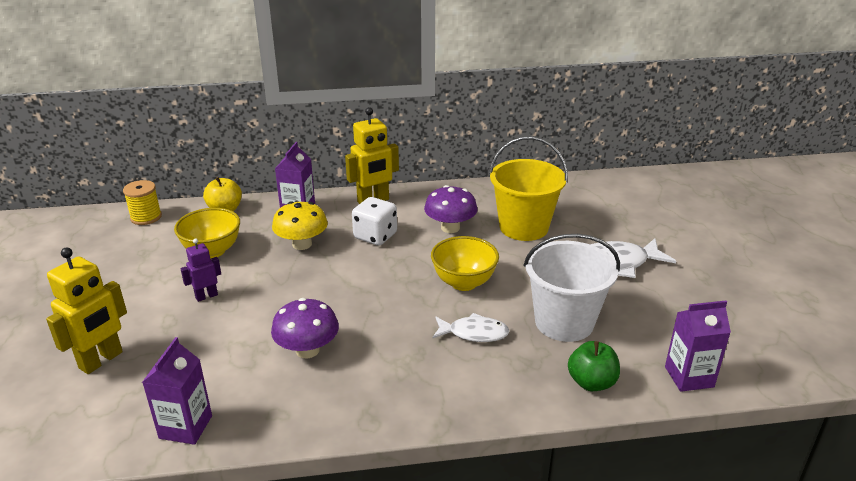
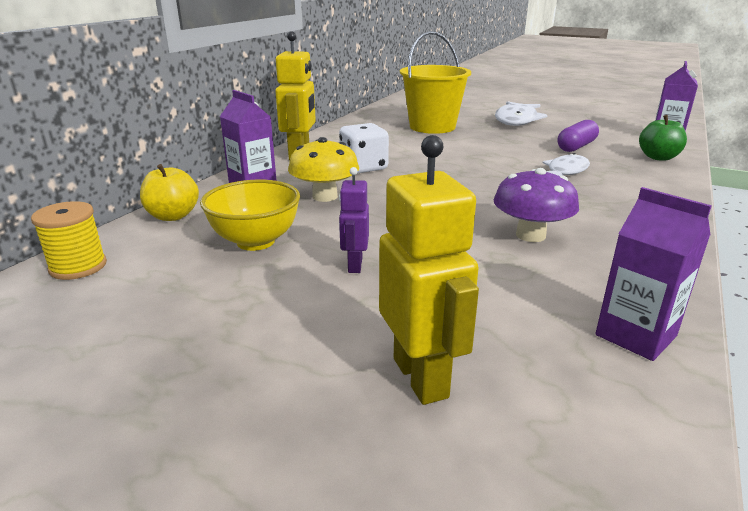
camera: 55 degrees left, 5 degrees down
purple mushroom [424,185,478,233] -> none
yellow bowl [431,236,499,291] -> none
white bucket [524,234,620,342] -> purple capsule [557,120,599,152]

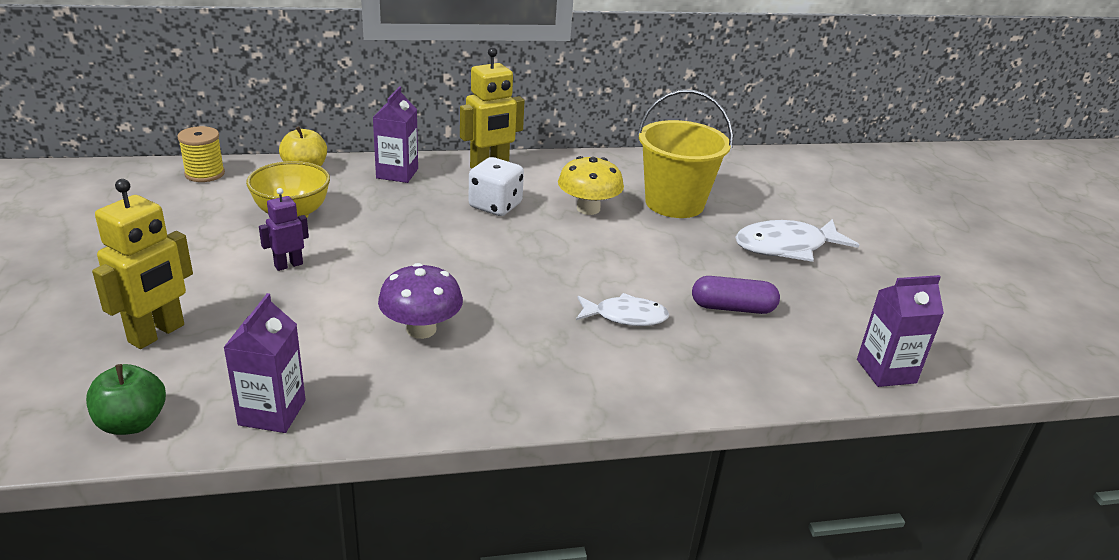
camera: 50 degrees right, 5 degrees up
yellow mushroom [288,137,359,202] -> yellow mushroom moved to [558,156,624,215]
green apple [639,115,687,161] -> green apple moved to [86,364,166,435]

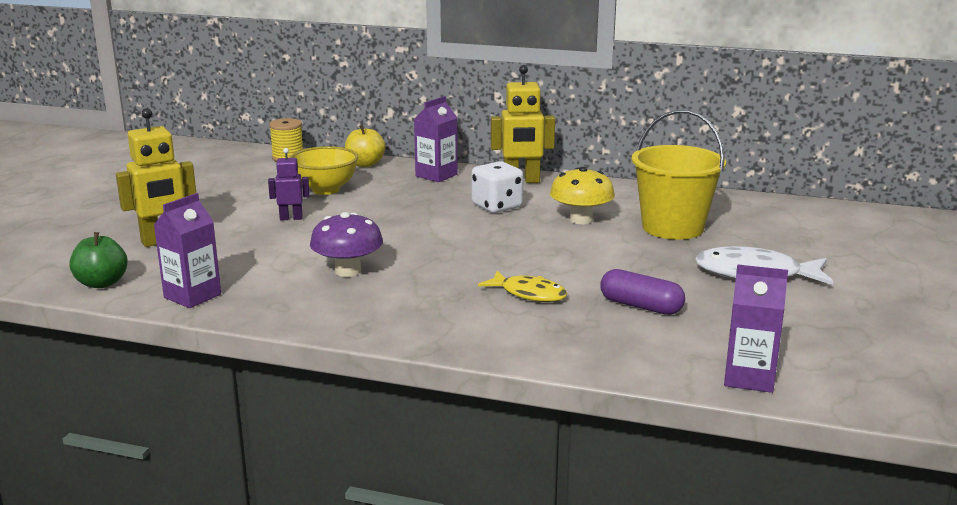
camera: 30 degrees right, 10 degrees down
white fish [576,293,669,326] -> yellow fish [478,271,568,302]

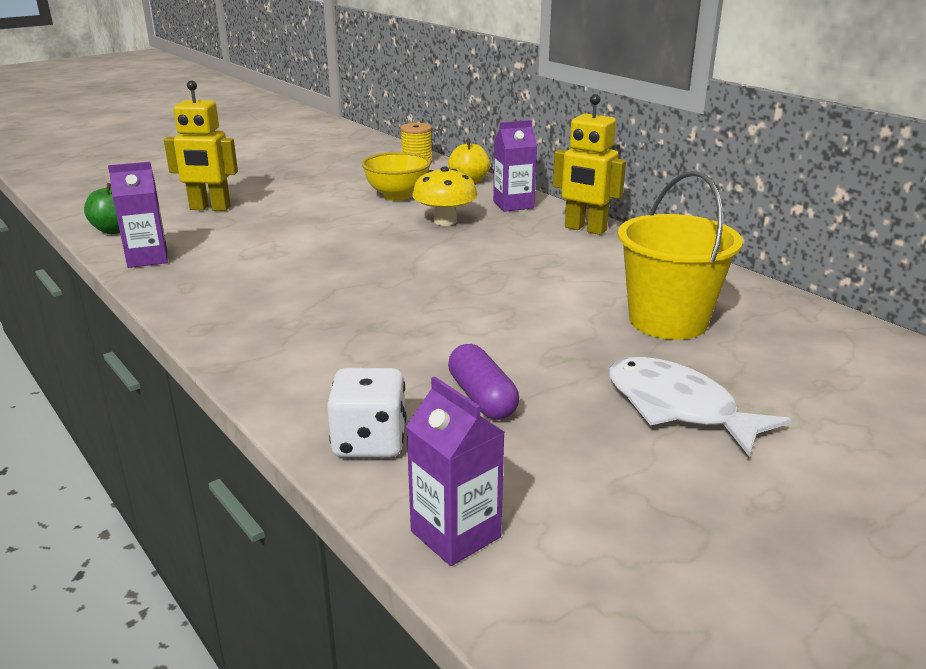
camera: 35 degrees right, 5 degrees up
purple robot [268,148,310,221] -> none
purple mushroom [310,212,383,277] -> none
white dice [471,161,523,213] -> white dice moved to [327,368,406,457]
yellow fish [478,271,568,302] -> none
yellow mushroom [550,166,615,224] -> yellow mushroom moved to [412,166,477,226]

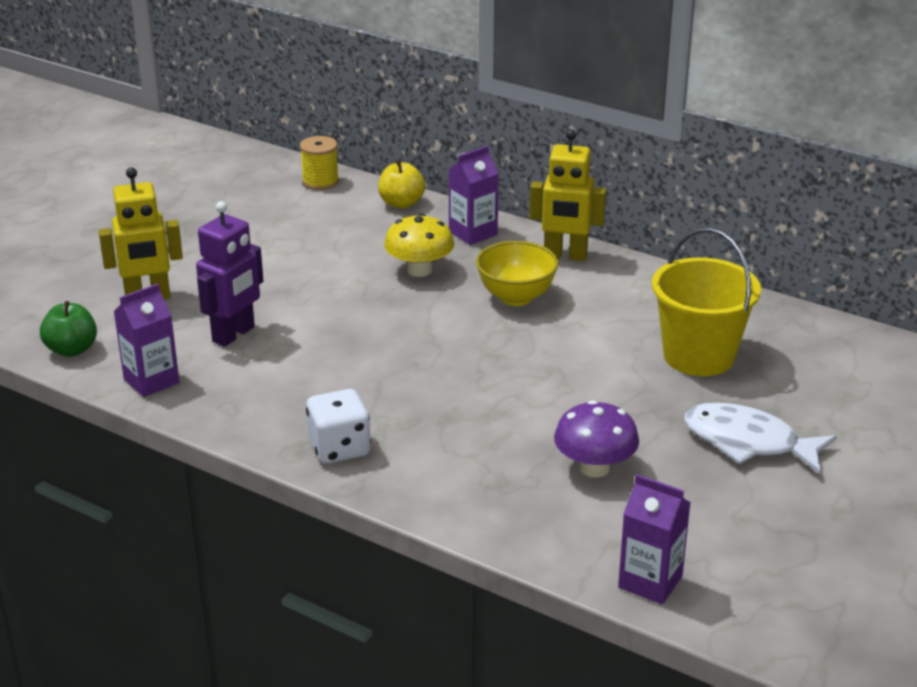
camera: 20 degrees left, 5 degrees up
white dice [327,368,406,457] -> white dice moved to [306,389,371,464]
yellow bowl [362,152,431,201] -> yellow bowl moved to [476,241,559,306]
purple capsule [448,344,519,420] -> purple mushroom [554,400,639,478]
none -> purple robot [196,201,263,347]

